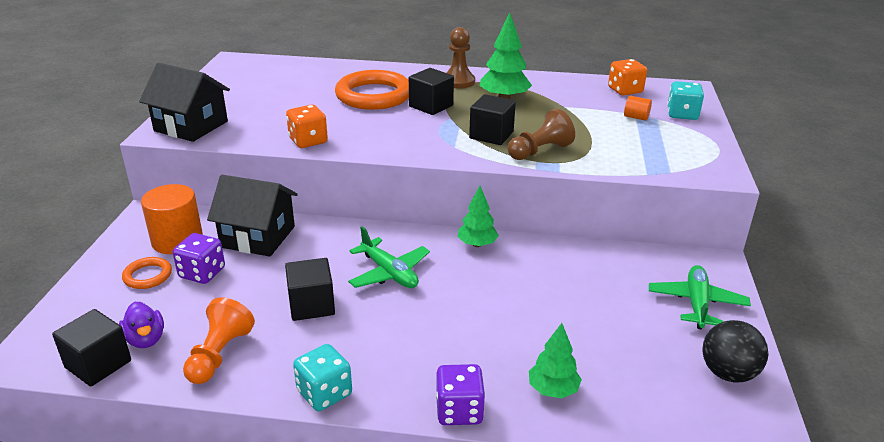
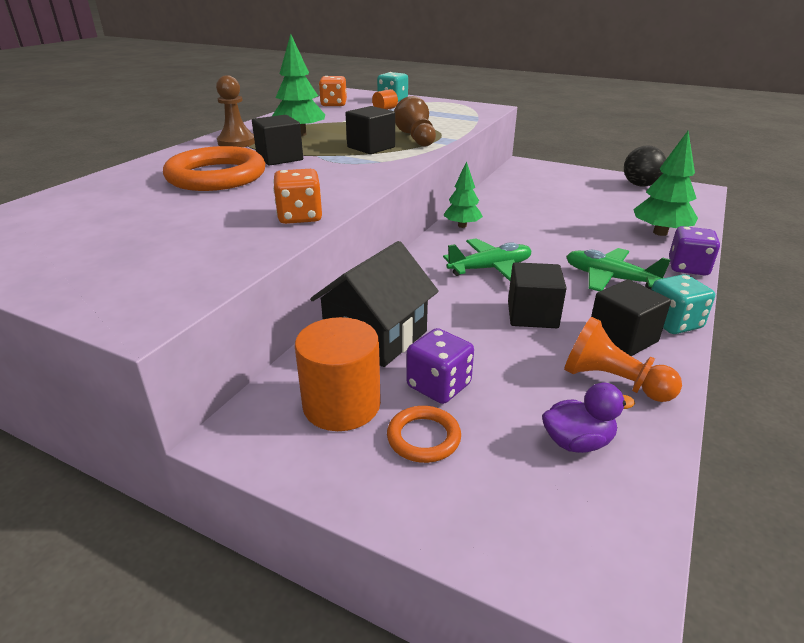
camera: 70 degrees left, 0 degrees up
black cube [52,309,131,387] -> black cube moved to [591,279,671,356]
black house [139,63,230,142] -> none
green tree [529,323,582,398] -> green tree [633,131,698,236], size x1.50
green plane [649,265,751,329] -> green plane moved to [566,248,671,292]

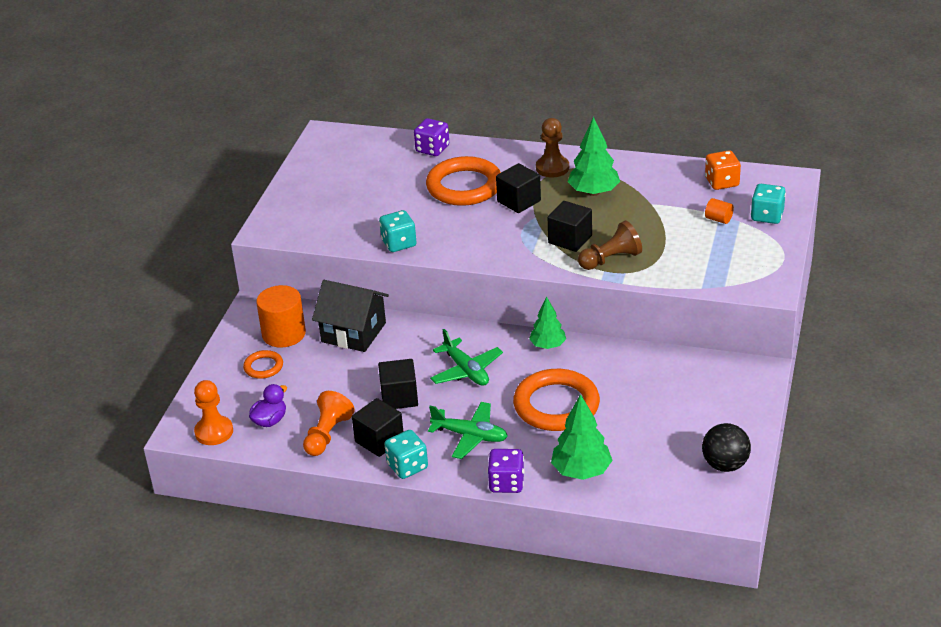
camera: 80 degrees right, 5 degrees up
orange dice [273,169,322,224] -> turquoise dice [379,210,417,252]
purple dice [406,328,474,404] -> purple dice moved to [414,118,449,156]
purple duck [542,383,635,453] -> purple duck turned 120 degrees counterclockwise [249,384,287,427]
green plane [566,248,671,292] -> green plane turned 90 degrees clockwise [428,402,508,459]
none -> orange pawn [194,380,233,445]
none -> orange ring [513,369,600,431]

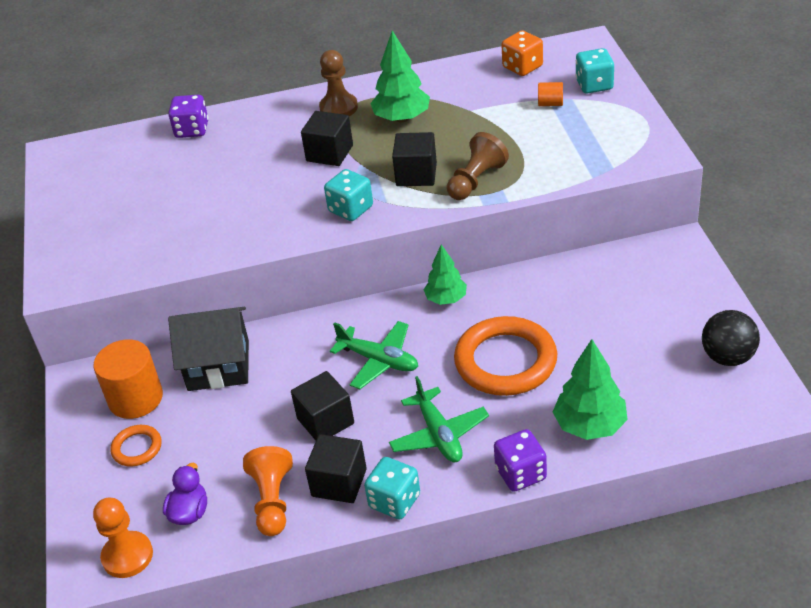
camera: 25 degrees left, 5 degrees up
turquoise dice [379,210,417,252] -> turquoise dice moved to [324,169,373,221]
orange ring [426,156,501,206] -> none
green plane [428,402,508,459] -> green plane turned 75 degrees clockwise [389,376,489,462]

